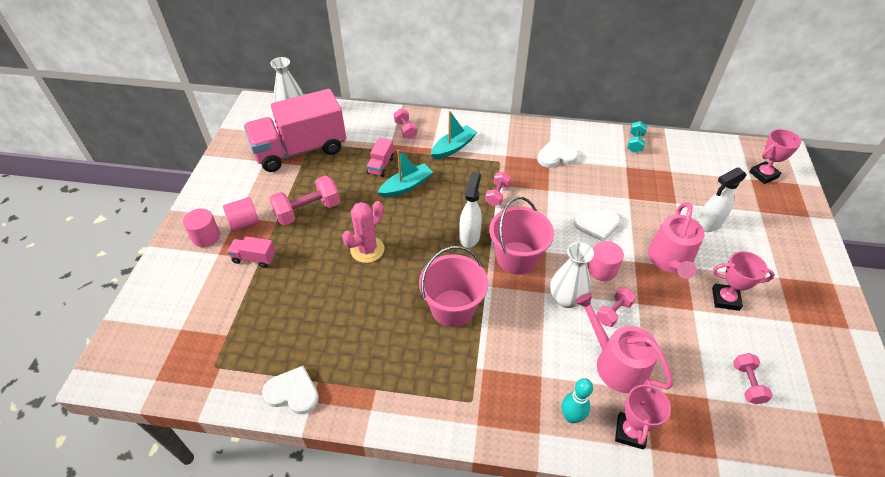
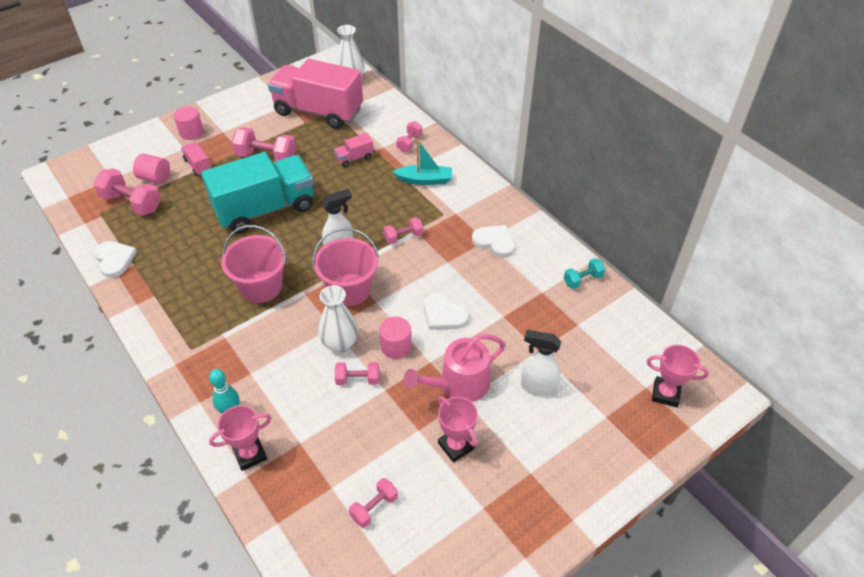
camera: 45 degrees right, 0 degrees up
pink cylinder [223,197,259,231] -> pink cylinder moved to [133,153,170,184]
pink cactus [342,201,385,263] -> turquoise truck [201,152,314,234]
turquoise boat [378,150,433,198] -> none
pink watering can [575,293,673,393] -> none
none -> pink dumbbell [94,169,161,216]

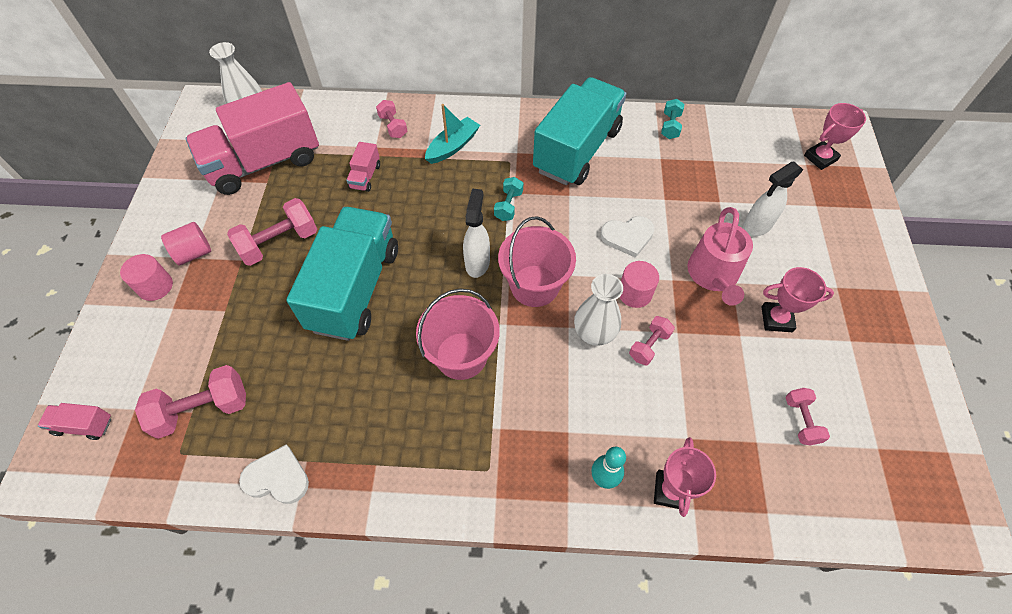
camera: 50 degrees left, 10 degrees up
pink cylinder [133,153,170,184] -> pink cylinder moved to [161,222,211,265]
pink truck [181,142,211,176] -> pink truck moved to [38,403,111,440]
pink dumbbell [384,217,423,244] -> turquoise dumbbell [494,177,523,221]
white heart [472,225,515,257] -> turquoise truck [533,77,626,185]

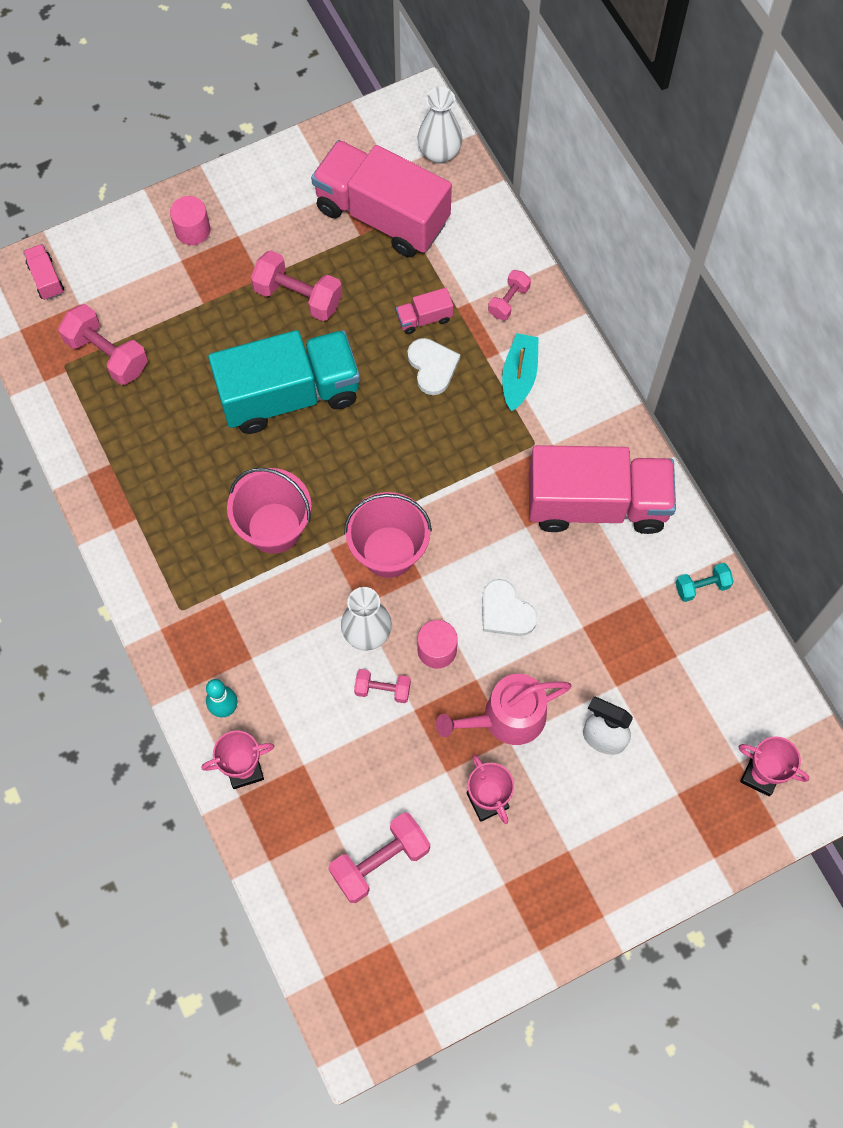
camera: 60 degrees right, 10 degrees up
pink cylinder [161,222,211,265] -> none
white heart [239,444,309,504] -> white heart moved to [407,338,460,395]
turquoise boat [425,104,480,164] -> turquoise boat turned 90 degrees counterclockwise [502,333,539,412]
white spray bottle [463,189,490,278] -> none
turquoise dumbbell [494,177,523,221] -> none
turquoise truck [533,77,626,185] -> pink truck [529,445,676,534]
pink dumbbell [785,388,830,445] -> pink dumbbell [328,812,430,903], size x1.73

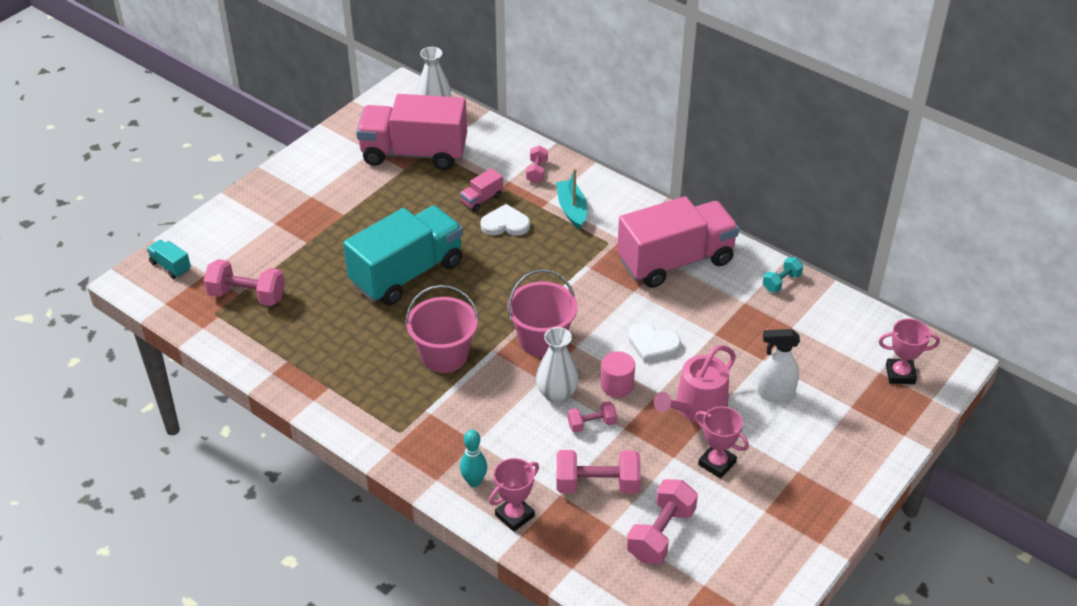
camera: 25 degrees left, 25 degrees down
pink truck [23,244,64,300] -> turquoise truck [147,240,191,279]
pink cylinder [170,196,210,245] -> none
pink dumbbell [251,250,342,321] -> pink dumbbell moved to [557,450,641,494]
white heart [407,338,460,395] -> white heart turned 45 degrees counterclockwise [480,204,530,236]

